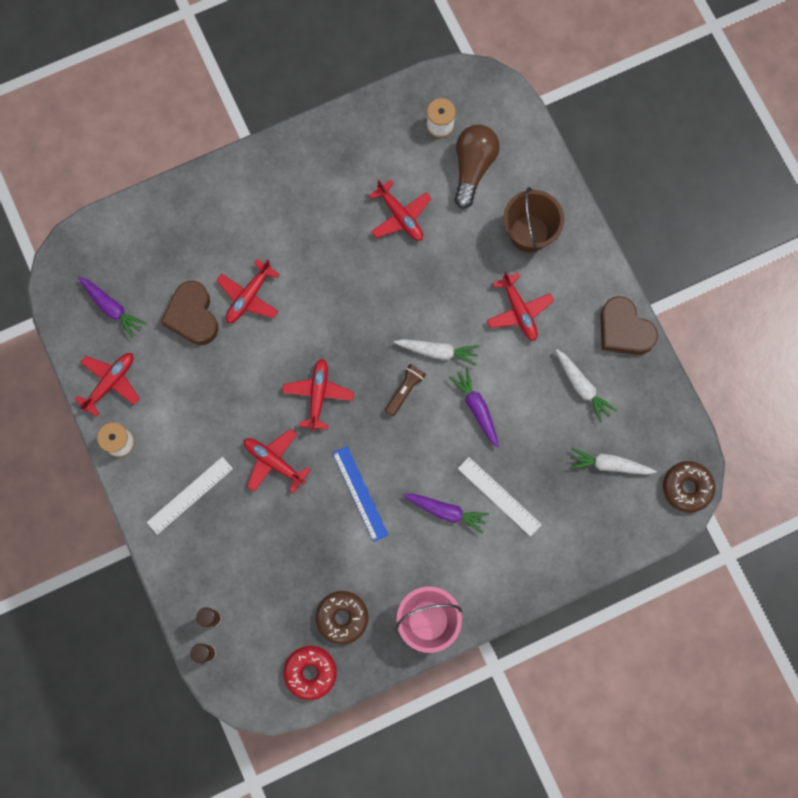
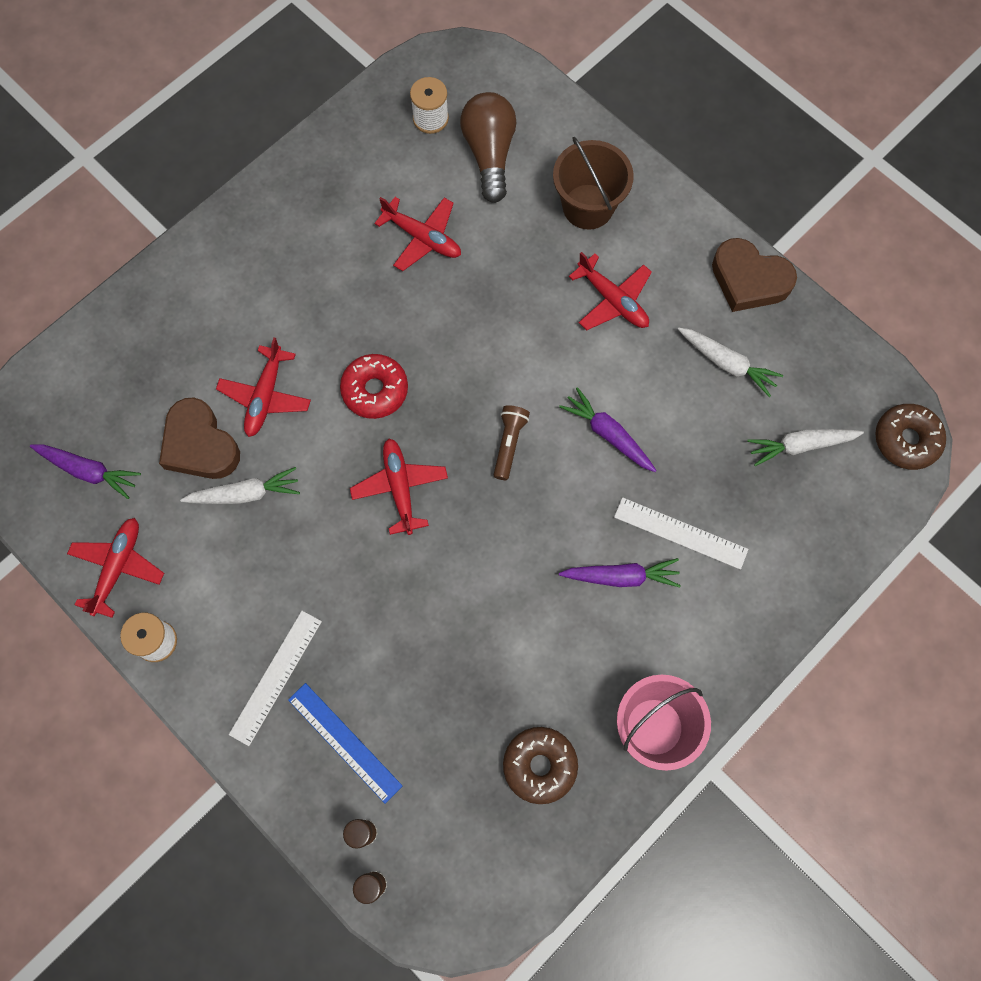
camera: 20 degrees left, 5 degrees down
red plane [244,429,310,493] -> none
red donut [283,646,337,700] -> red donut moved to [340,354,408,419]
blue ruler [332,446,389,542] -> blue ruler moved to [288,683,402,803]
white carrot [394,339,479,366] -> white carrot moved to [180,467,300,504]

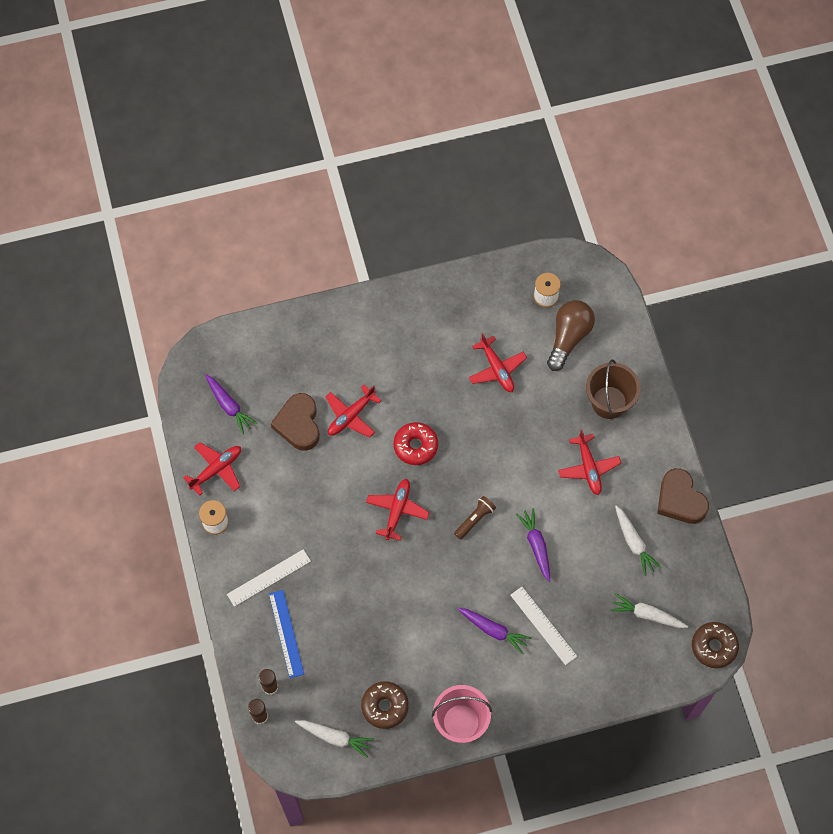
camera: 30 degrees right, 5 degrees down
white carrot [180,467,300,504] -> white carrot moved to [295,720,374,757]

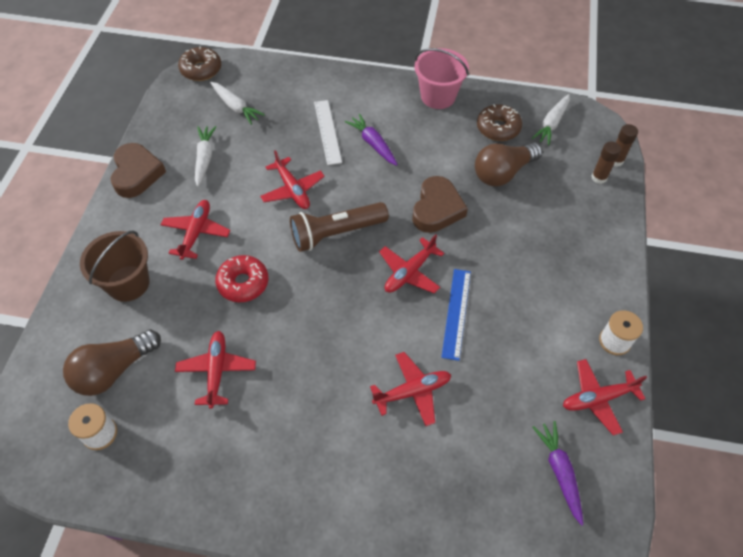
camera: 155 degrees left, 10 degrees down
white ruler [227,549,311,607] -> none
blue ruler [269,590,304,678] -> blue ruler moved to [441,269,471,361]
brown heart [271,393,320,451] -> brown heart moved to [412,176,468,233]
white carrot [295,720,374,757] -> white carrot turned 105 degrees counterclockwise [532,94,570,146]
red donut [393,422,438,465] -> red donut moved to [215,255,268,302]
brown flashlight [454,496,496,540] -> brown flashlight [290,202,389,252], size x1.82
purple carrot [516,508,550,582] -> red plane [260,150,325,209]
none -> brown light bulb [475,142,542,186]

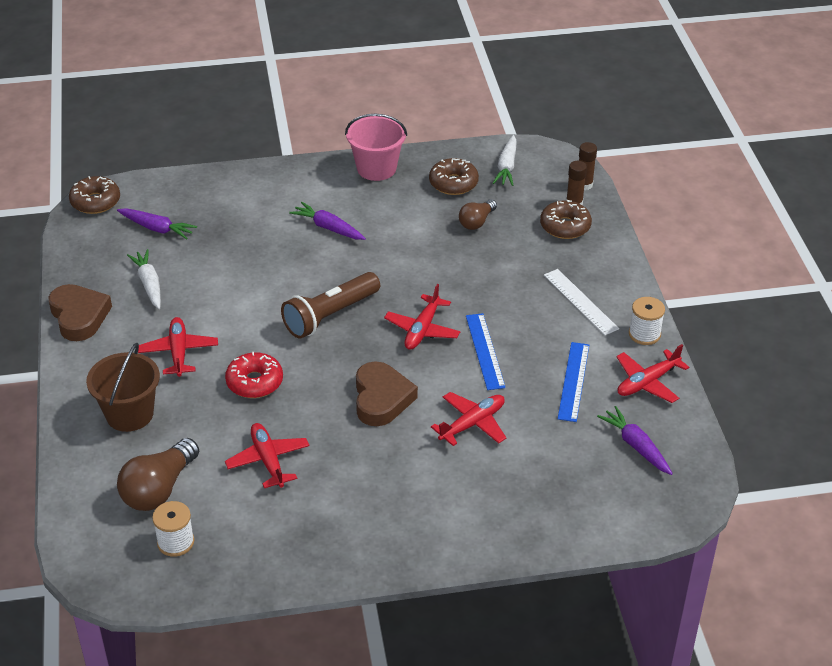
camera: 20 degrees left, 15 degrees down
white carrot [210,82,265,125] -> purple carrot [117,208,197,240]
red plane [260,150,325,209] -> none
white ruler [314,100,342,165] -> white ruler moved to [544,269,619,335]
brown heart [412,176,468,233] -> brown heart moved to [356,361,418,426]
brown light bulb [475,142,542,186] -> brown light bulb [459,199,497,230], size x0.60
none -> brown donut [540,200,592,239]
none -> blue ruler [558,342,589,422]

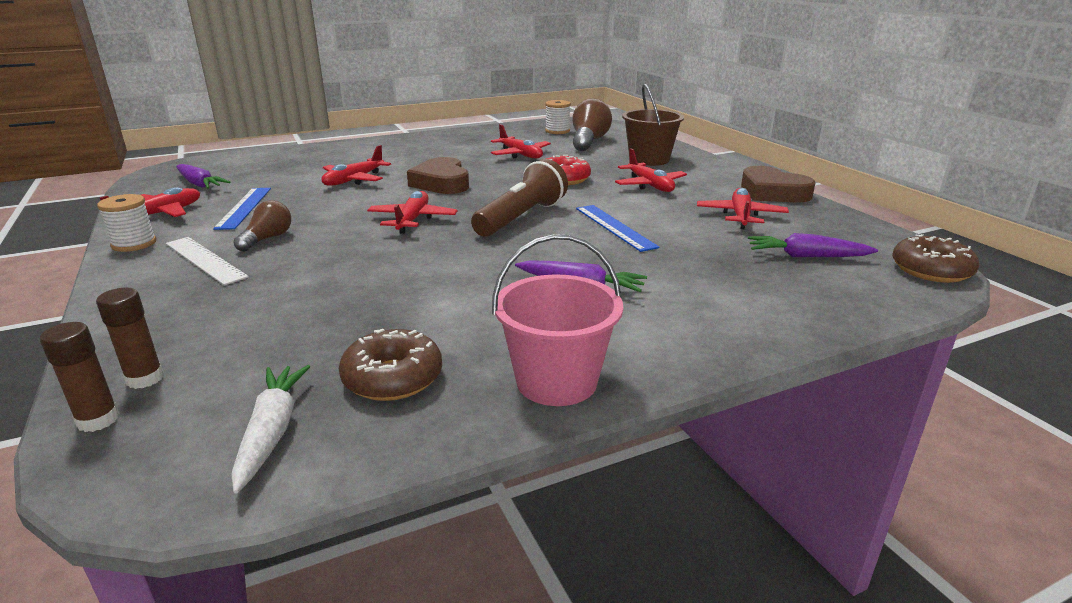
camera: 165 degrees right, 15 degrees down
white carrot [127,249,161,309] -> red plane [697,188,789,229]
brown light bulb [459,199,497,230] -> brown light bulb moved to [233,200,291,252]
blue ruler [466,313,506,390] -> blue ruler moved to [576,205,660,252]
brown donut [540,200,592,239] -> none

